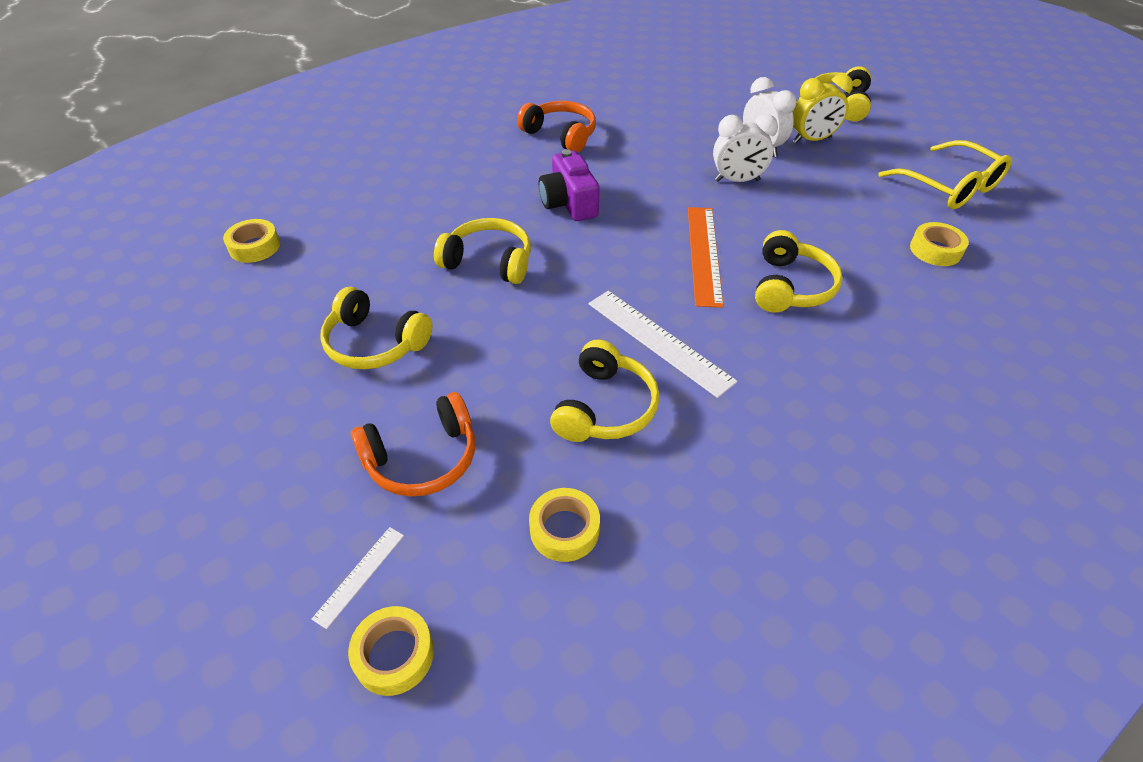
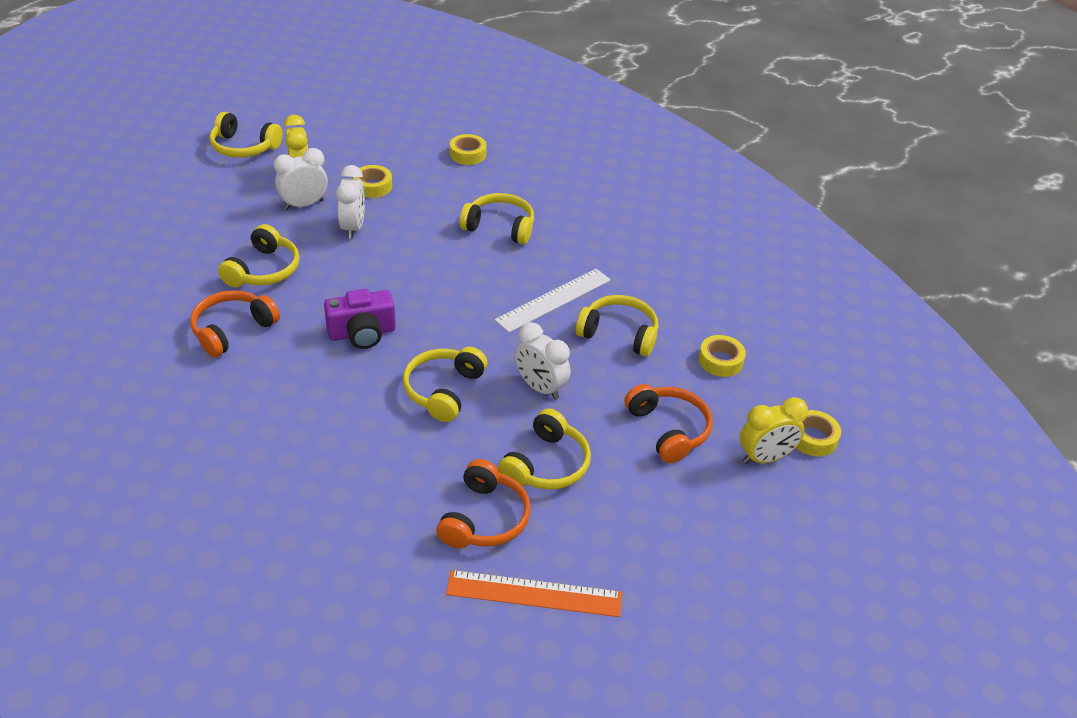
camera: 90 degrees left, 5 degrees down
yellow tape [223,219,280,263] -> yellow tape moved to [353,165,392,198]
white ruler [312,527,404,629] -> yellow clock [740,397,808,464]
orange ruler [688,207,724,308] -> orange ruler moved to [446,570,622,617]
yellow glasses [878,140,1012,209] -> none
none -> yellow headphones [218,224,300,287]
none -> orange headphones [436,459,531,548]
none -> white clock [515,322,570,400]

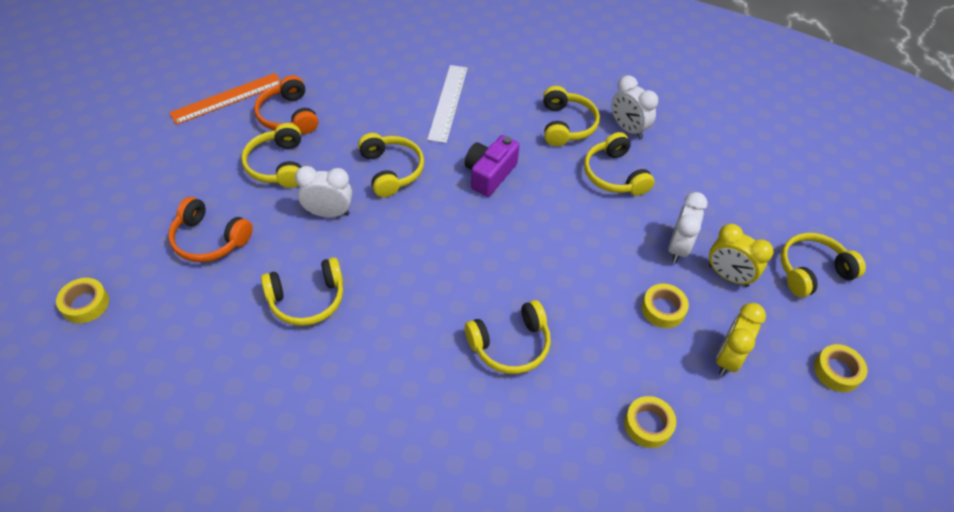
camera: 140 degrees right, 10 degrees up
orange headphones [190,290,280,357] -> yellow headphones [543,86,600,146]
white clock [336,165,365,239] -> white clock moved to [611,75,658,139]
white ruler [495,269,611,333] -> white ruler moved to [427,65,468,143]
yellow tape [698,335,746,377] -> yellow tape moved to [814,344,867,392]
yellow clock [740,397,808,464] -> yellow clock moved to [716,303,766,376]

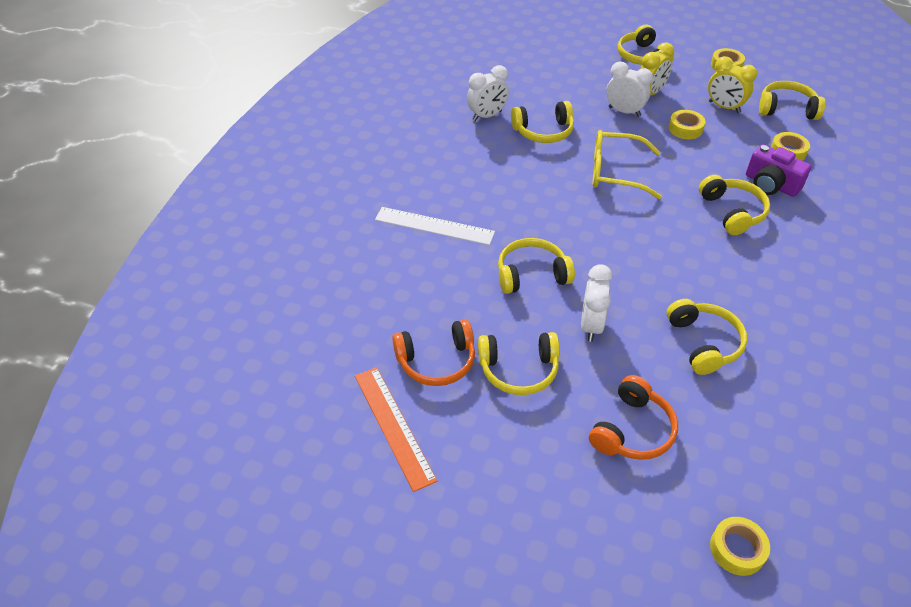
camera: 80 degrees left, 5 degrees down
purple camera [465,135,519,197] -> purple camera moved to [746,144,811,197]
yellow headphones [543,86,600,146] -> yellow headphones moved to [759,81,825,120]
none -> yellow glasses [593,130,662,199]

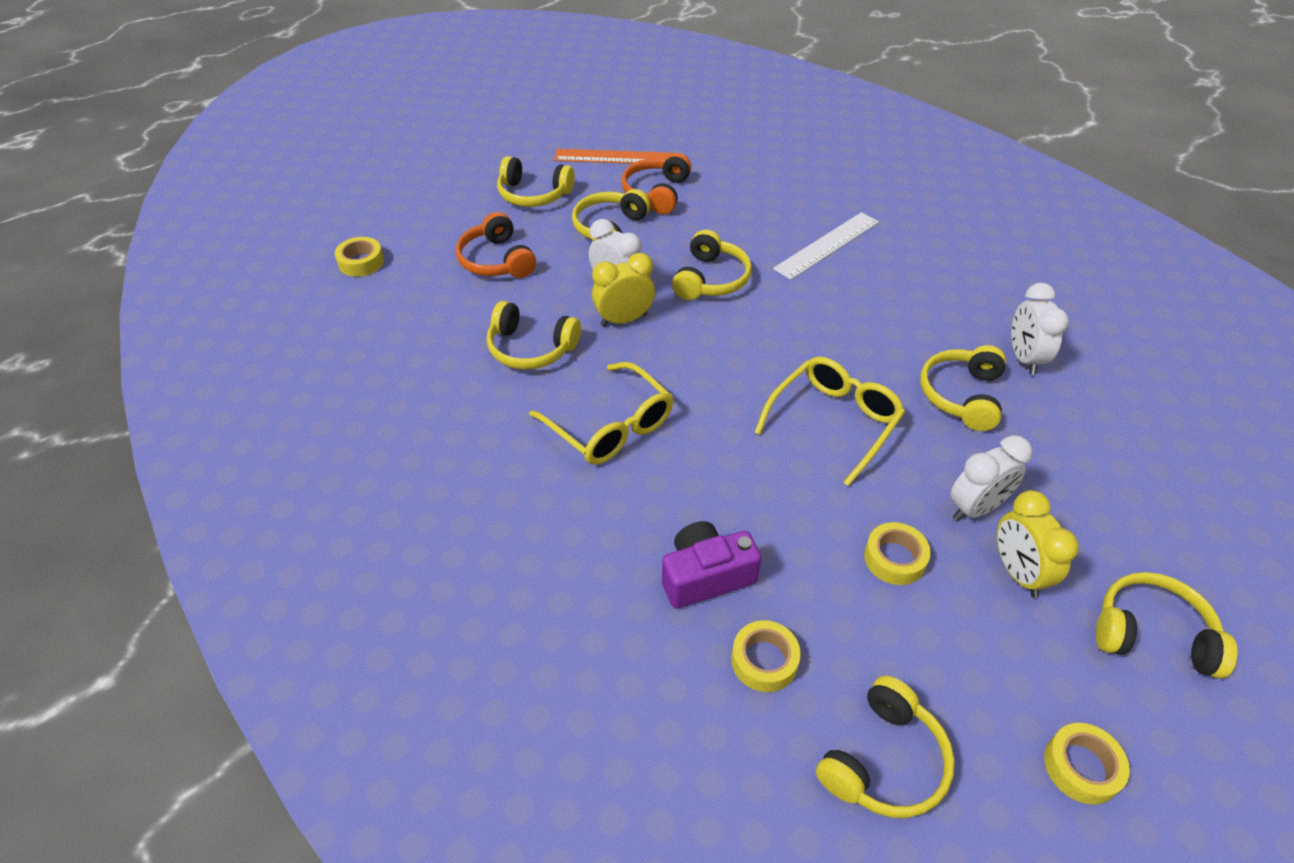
camera: 120 degrees right, 0 degrees up
yellow headphones [699,175,770,235] -> yellow headphones moved to [497,156,575,207]
yellow clock [708,56,757,113] -> yellow clock moved to [592,253,655,327]
none -> yellow glasses [529,362,673,465]

